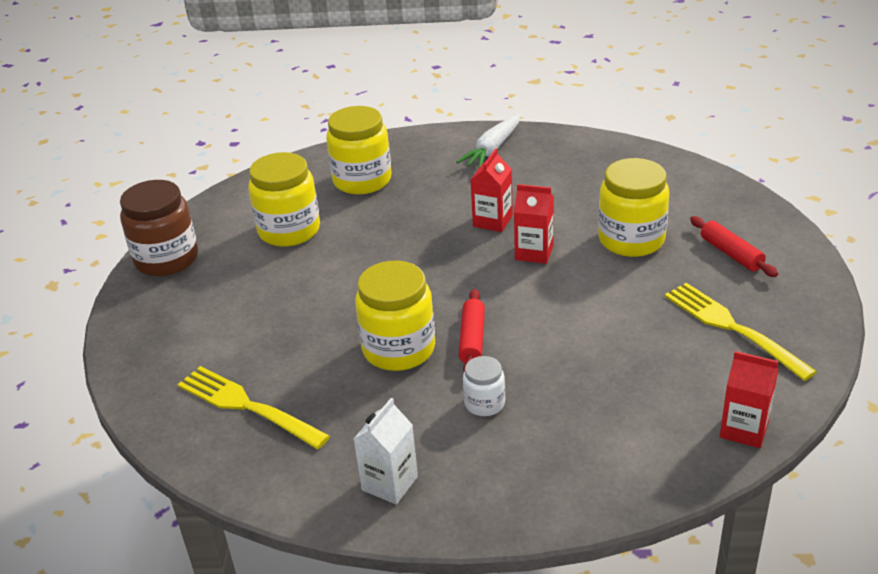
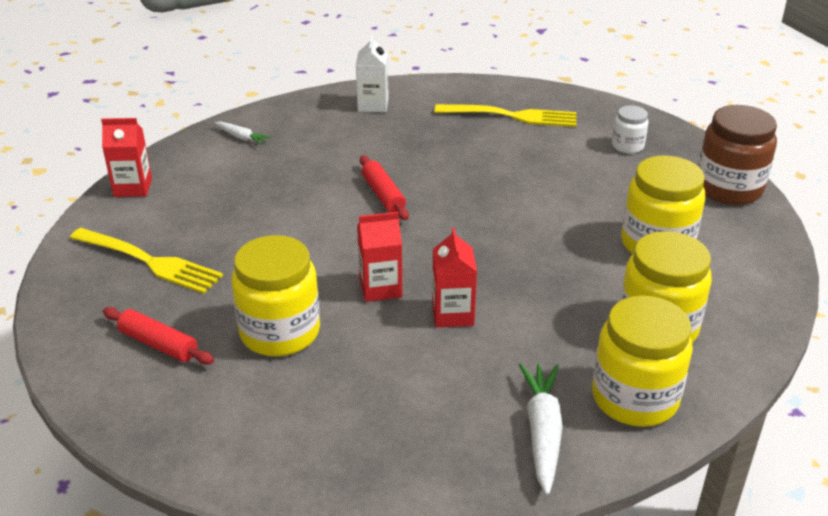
camera: 150 degrees right, 0 degrees up
yellow jar [355,261,435,371] -> yellow jar moved to [592,296,693,427]
white jar [463,356,505,416] -> white jar moved to [612,105,649,154]
none -> white carrot [215,122,271,145]

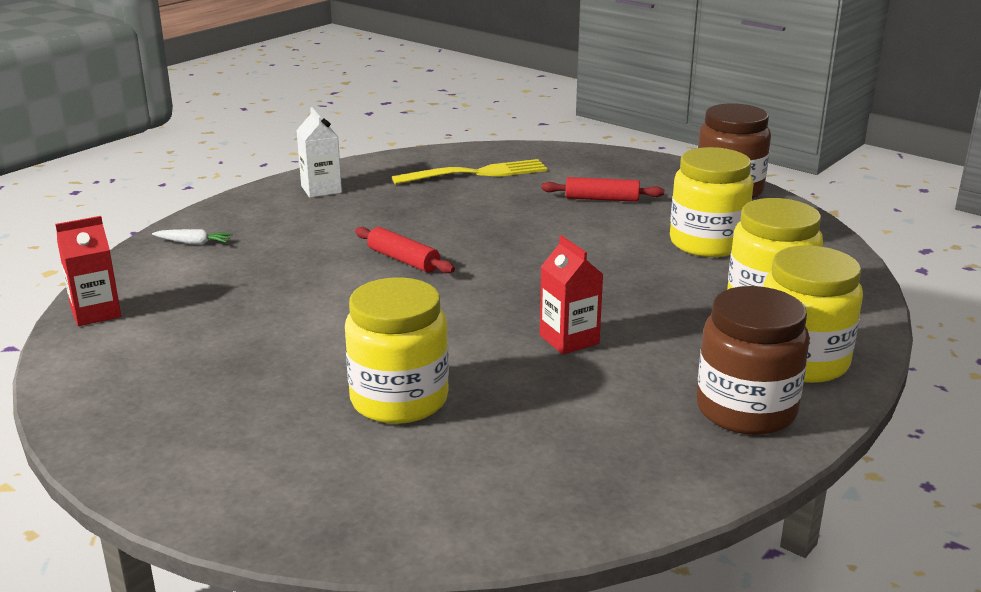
camera: 25 degrees left, 10 degrees down
yellow fork [70,228,223,294] -> none
red rolling pin [103,307,214,365] -> red rolling pin moved to [541,177,664,202]
red carton [357,212,402,302] -> none
white carrot [519,363,563,495] -> brown jar [697,286,810,435]
white jar [612,105,649,154] -> none

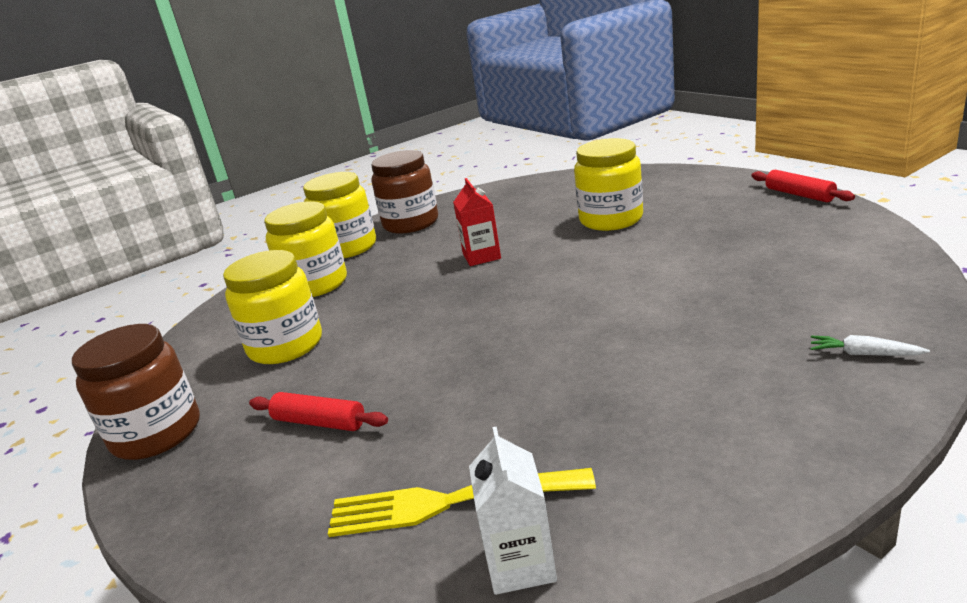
camera: 160 degrees left, 0 degrees up
red carton [55,216,121,326] -> none
white carton [296,107,342,198] -> white carton moved to [469,427,557,595]
red rolling pin [355,227,455,273] -> red rolling pin moved to [751,170,855,202]

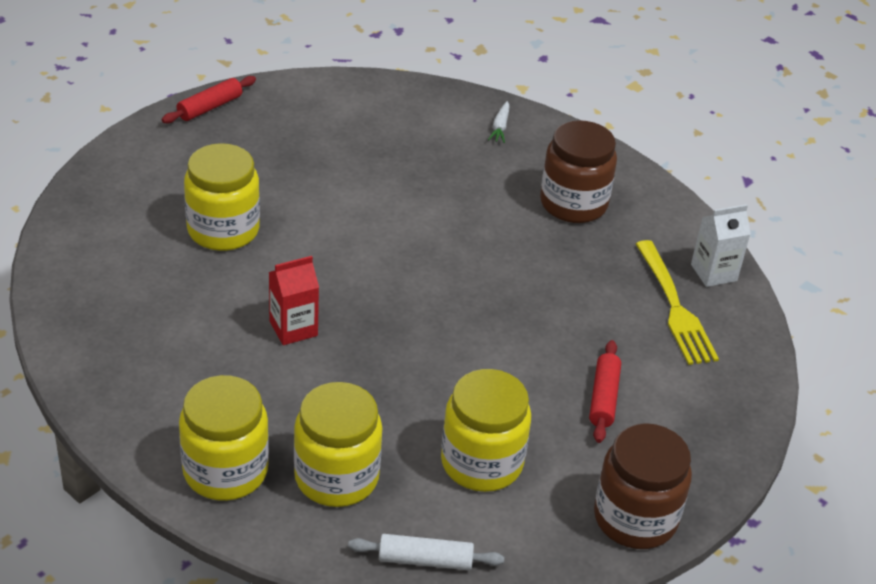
camera: 110 degrees left, 15 degrees up
brown jar [371,150,438,234] -> brown jar moved to [540,120,617,223]
none -> white rolling pin [348,534,504,570]

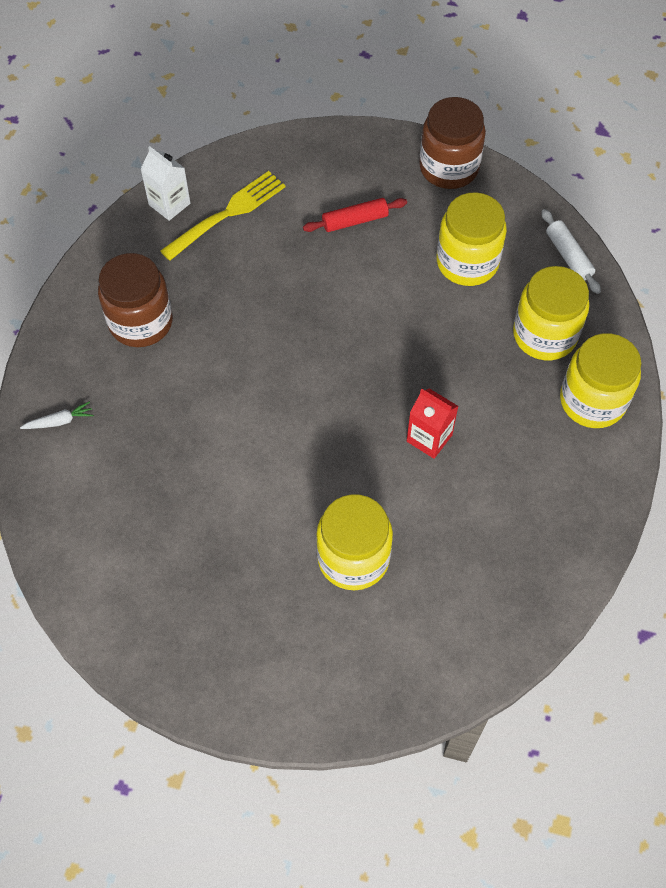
camera: 115 degrees left, 20 degrees up
red rolling pin [162,76,256,124] -> none

